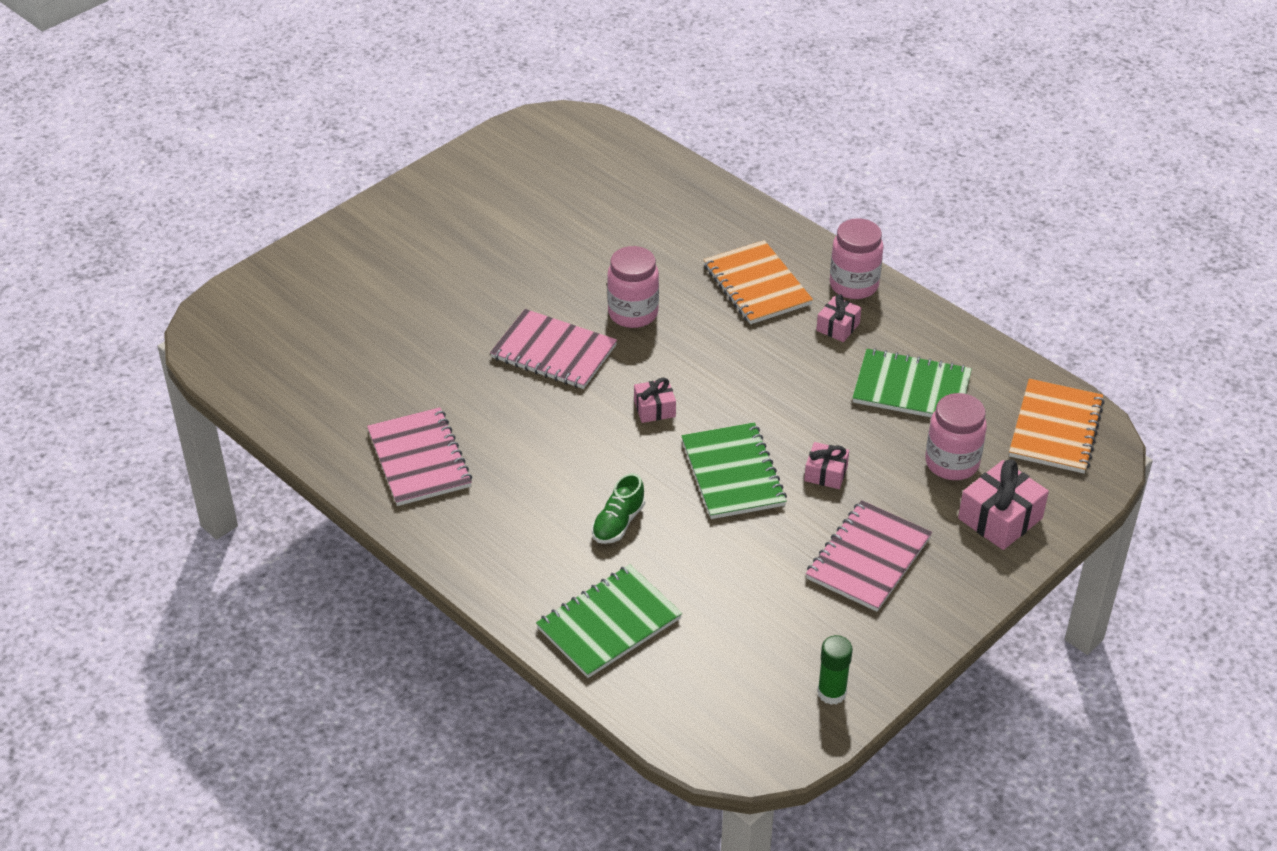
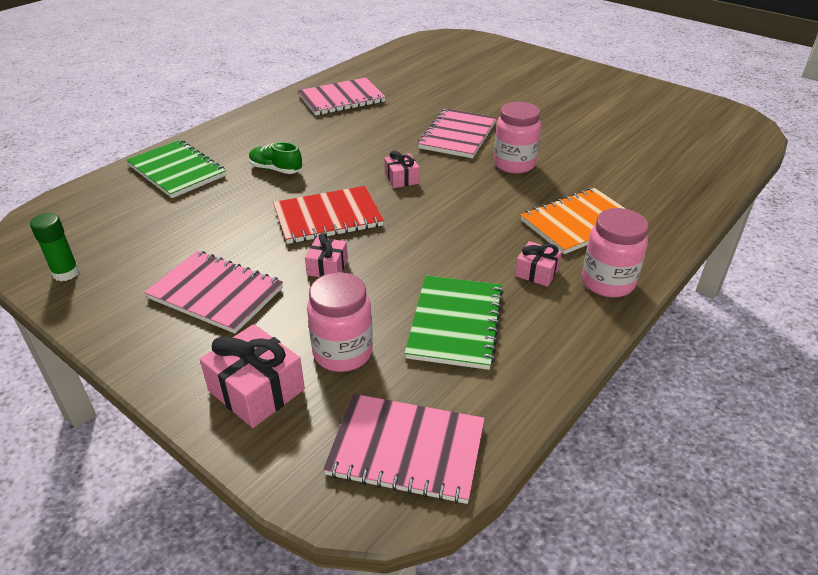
camera: 85 degrees right, 5 degrees down
green notebook [681,422,787,519] -> red notebook [273,186,384,244]
orange notebook [1009,379,1105,473] -> pink notebook [323,394,485,504]

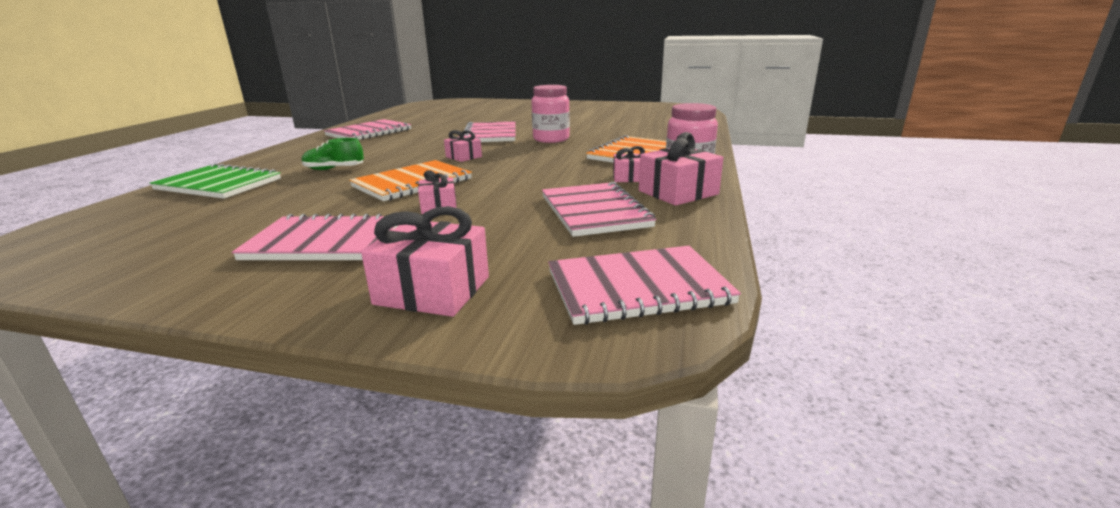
camera: 25 degrees left, 15 degrees down
green glue stick [30,213,80,281] -> none
red notebook [273,186,384,244] -> orange notebook [349,160,472,201]
pink jar [307,272,373,372] -> none
green notebook [405,276,504,370] -> pink notebook [542,182,656,237]
none -> pink gift [639,132,723,206]

